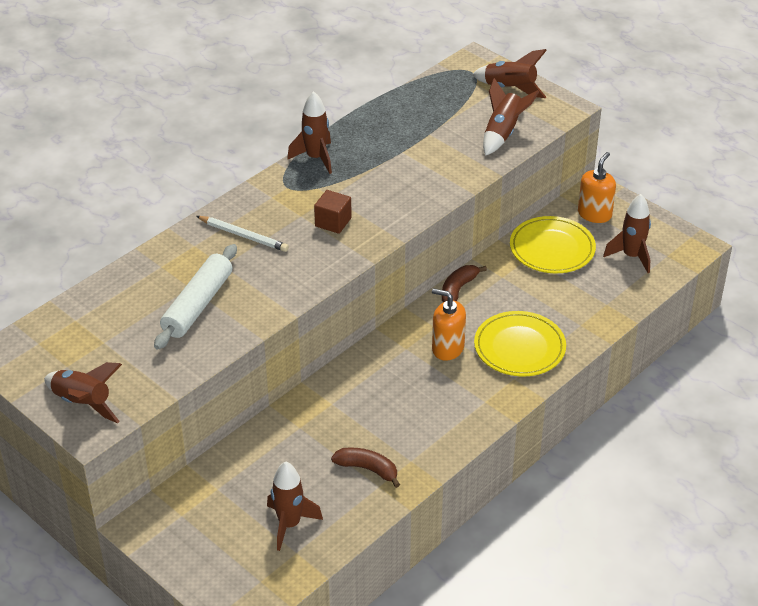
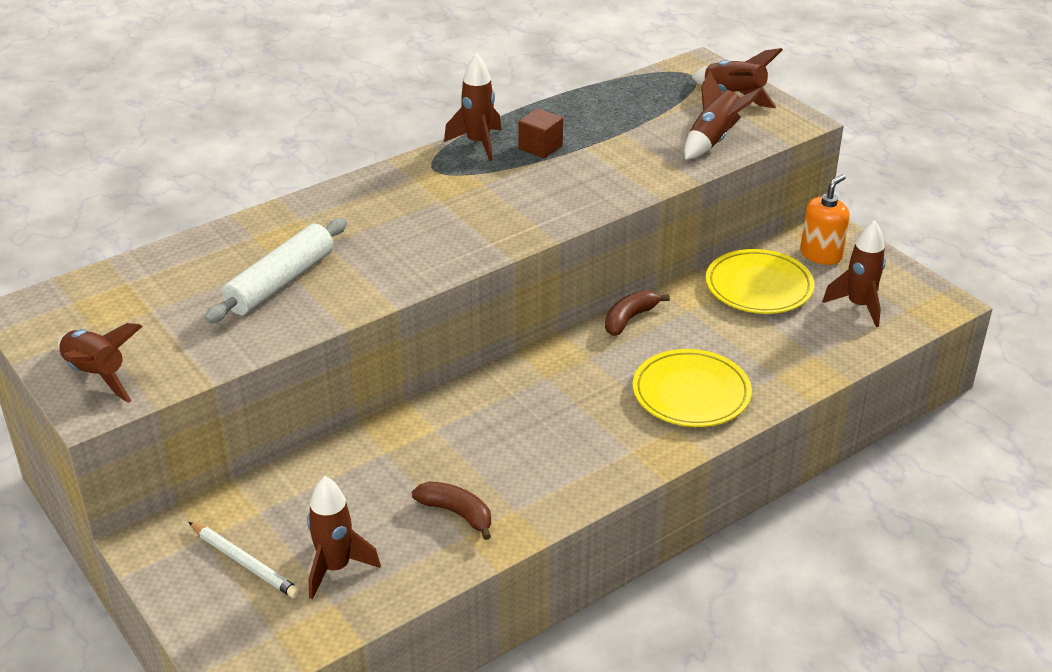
camera: 10 degrees right, 5 degrees down
white pencil [196,216,289,252] -> white pencil moved to [188,522,301,598]
brown cube [314,190,352,234] -> brown cube moved to [518,108,563,158]
orange soap dispenser [432,288,466,361] -> none

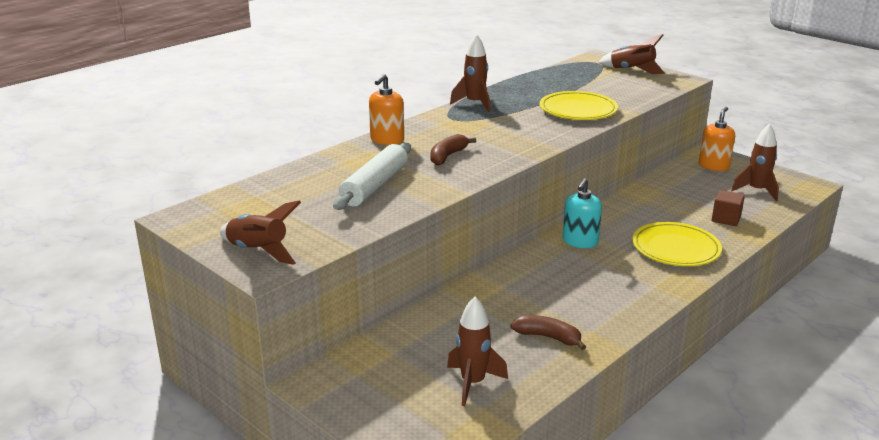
camera: 10 degrees left, 10 degrees down
white pencil [188,522,301,598] -> none
brown cube [518,108,563,158] -> brown cube moved to [712,190,745,226]
brown banana [605,290,670,336] -> brown banana moved to [431,134,476,166]
brown rocket [684,71,763,160] -> none
yellow plate [706,249,815,314] -> yellow plate moved to [540,91,618,120]
none -> orange soap dispenser [369,74,404,145]
none -> turquoise soap dispenser [563,178,602,248]

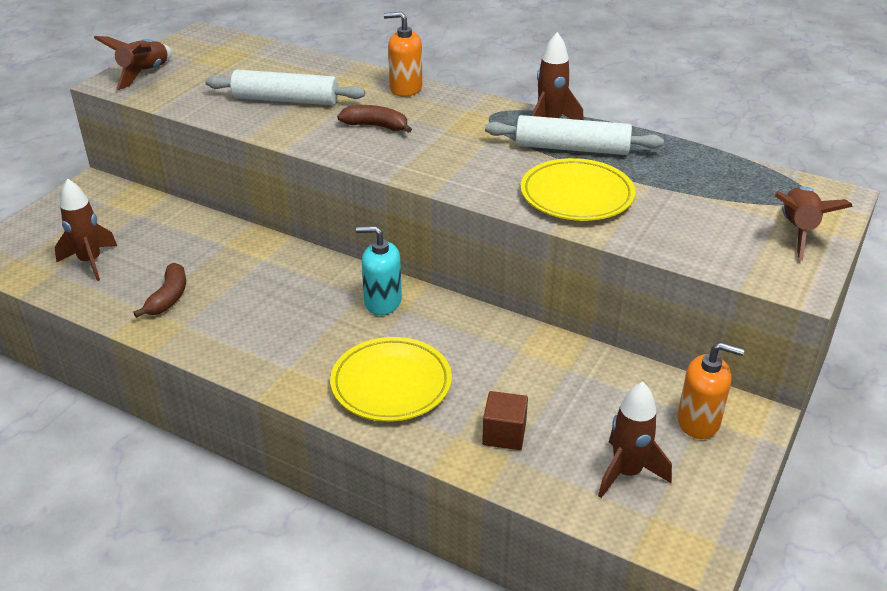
camera: 75 degrees right, 10 degrees up
none -> white rolling pin [485,115,664,155]

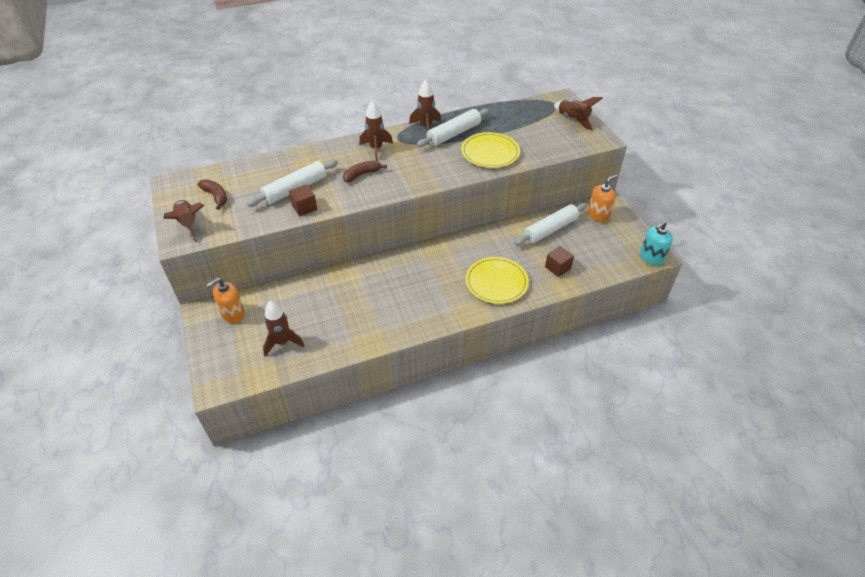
camera: 50 degrees left, 10 degrees up
brown banana [133,263,186,318] -> brown banana moved to [197,179,227,210]
turquoise soap dispenser [356,226,402,315] -> turquoise soap dispenser moved to [640,221,673,266]
orange soap dispenser [384,12,422,97] -> orange soap dispenser moved to [206,278,245,323]
brown rocket [598,382,672,498] -> brown rocket moved to [359,101,393,161]
none -> brown cube [289,184,317,216]
none -> white rolling pin [514,203,587,246]

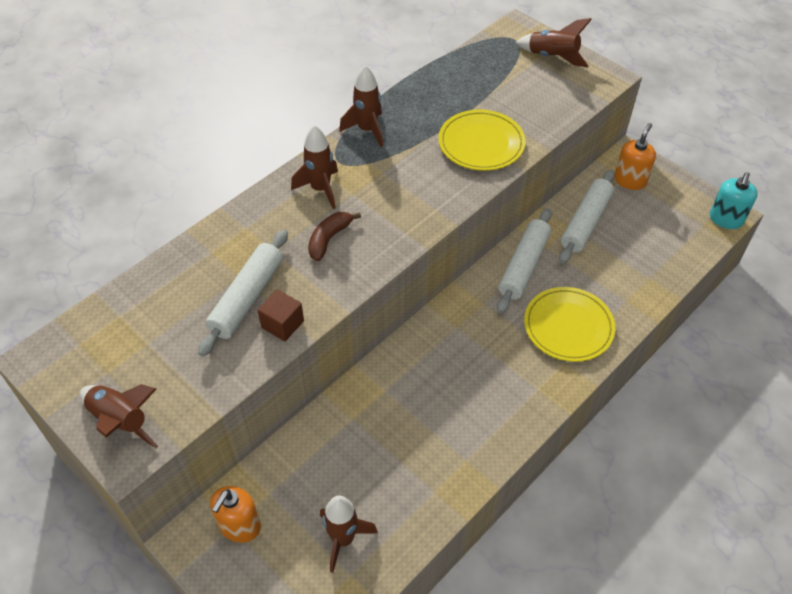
camera: 25 degrees left, 5 degrees up
brown banana [197,179,227,210] -> none
white rolling pin [417,108,490,147] -> white rolling pin moved to [497,209,552,313]
brown cube [545,246,574,277] -> none

